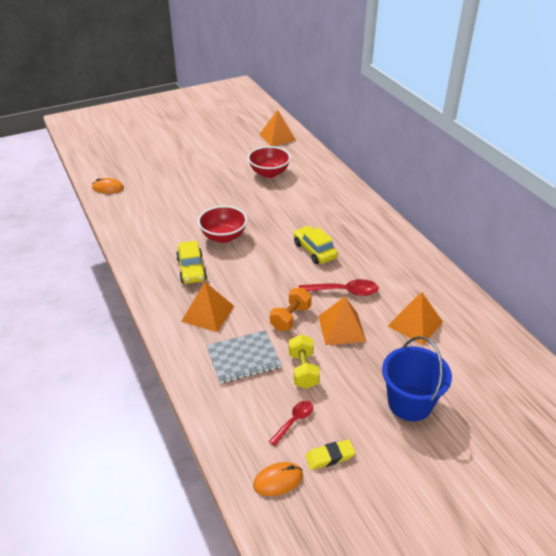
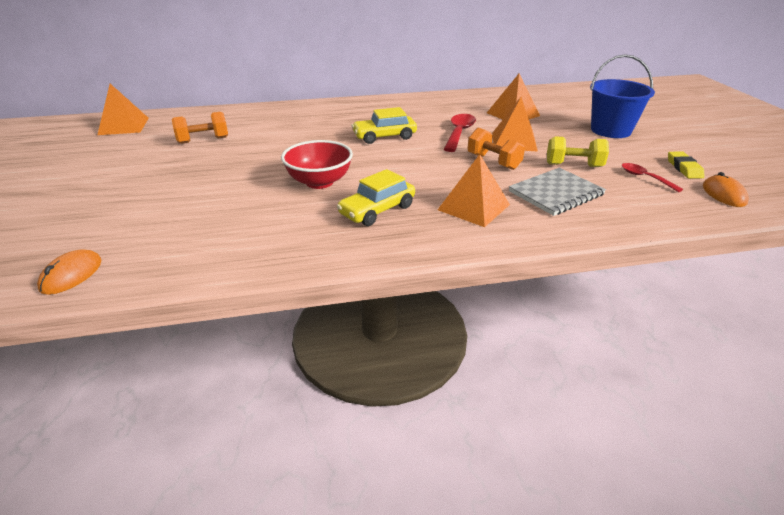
camera: 75 degrees left, 5 degrees down
yellow car [176,241,207,284] -> yellow car turned 135 degrees clockwise [337,169,415,226]
grey notebook [206,330,282,384] -> grey notebook turned 60 degrees clockwise [509,168,606,216]
red bowl [248,146,291,178] -> orange dumbbell [172,112,228,144]

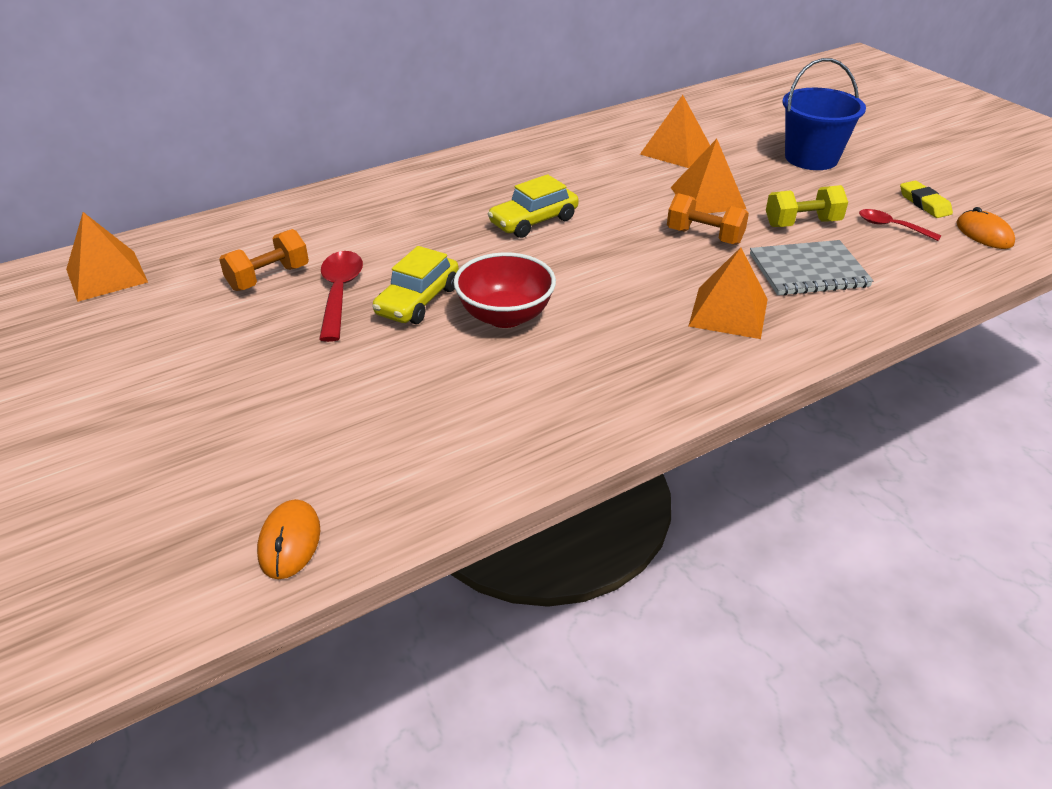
camera: 20 degrees left, 5 degrees up
yellow car [337,169,415,226] -> yellow car moved to [372,246,459,324]
red spoon [444,114,476,152] -> red spoon moved to [319,251,363,342]
grey notebook [509,168,606,216] -> grey notebook turned 45 degrees clockwise [750,240,874,296]

